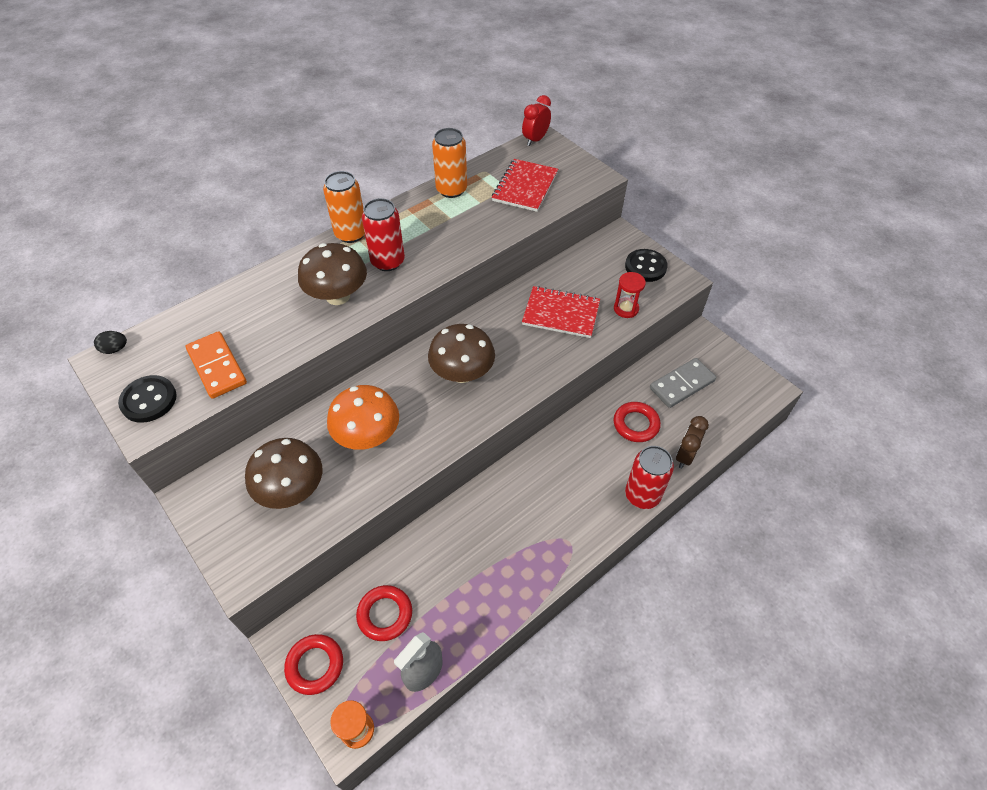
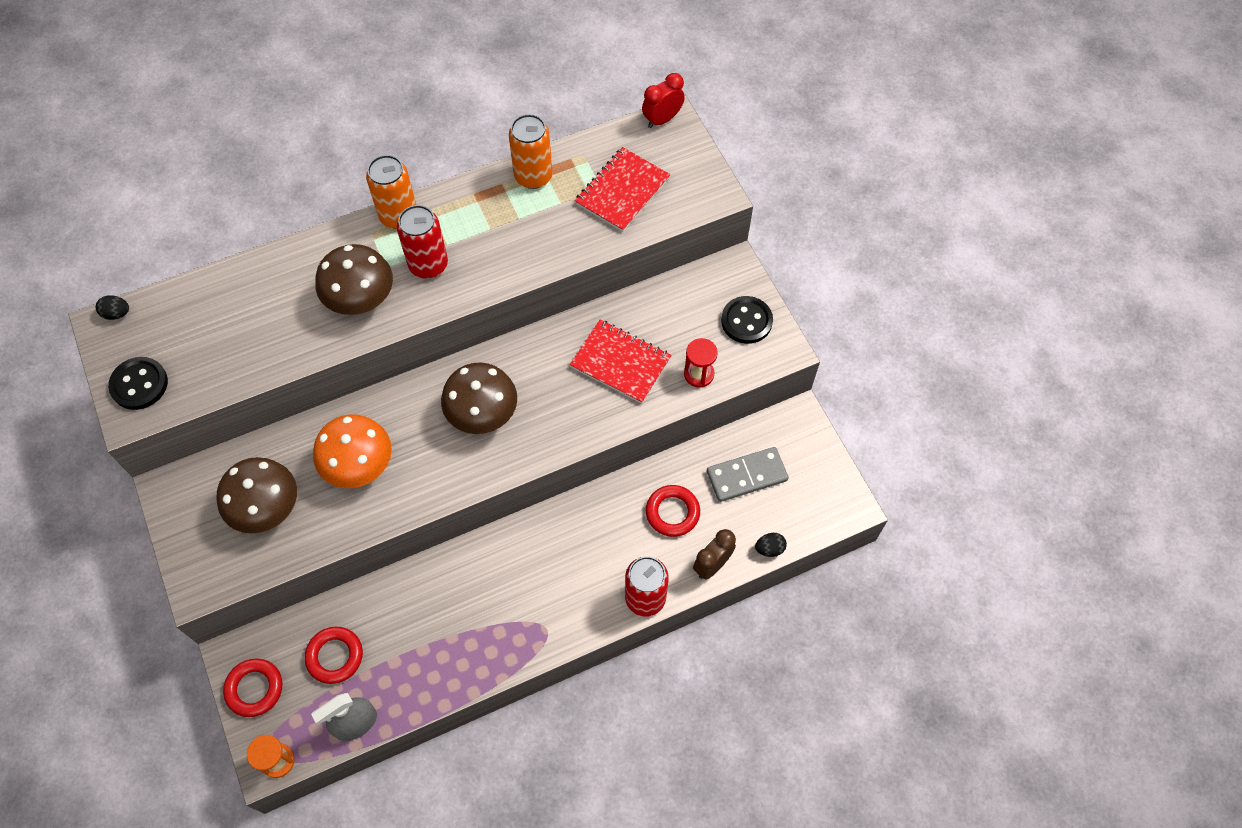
camera: 15 degrees right, 10 degrees up
orange domino [186,331,247,399] -> none
none -> black egg [755,533,787,557]

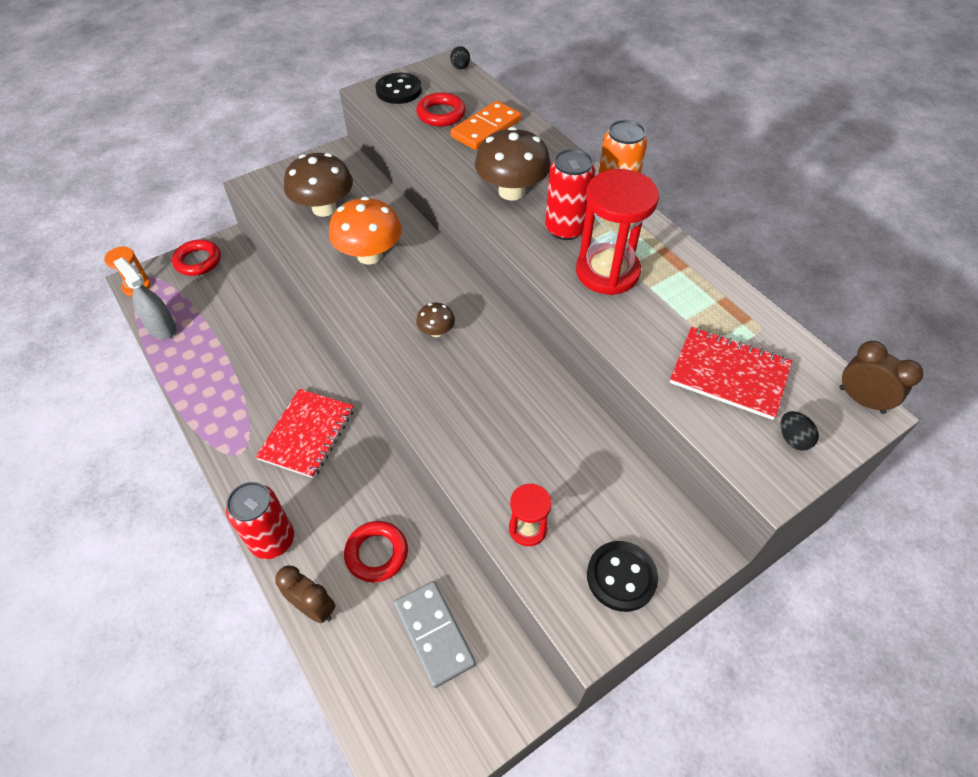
camera: 80 degrees right, 10 degrees down
red ring [305,627,363,684] -> red ring moved to [416,92,466,127]
brown mushroom [441,362,517,434] -> brown mushroom [416,303,455,337], size x0.50
orange can [509,114,553,189] -> none
red notebook [570,320,672,404] -> red notebook moved to [256,389,354,478]
red clock [642,73,685,128] -> brown clock [839,341,923,414]
black egg [755,533,787,557] -> black egg moved to [781,411,819,451]
none -> orange domino [450,101,521,150]
none -> red hourglass [576,169,659,295]

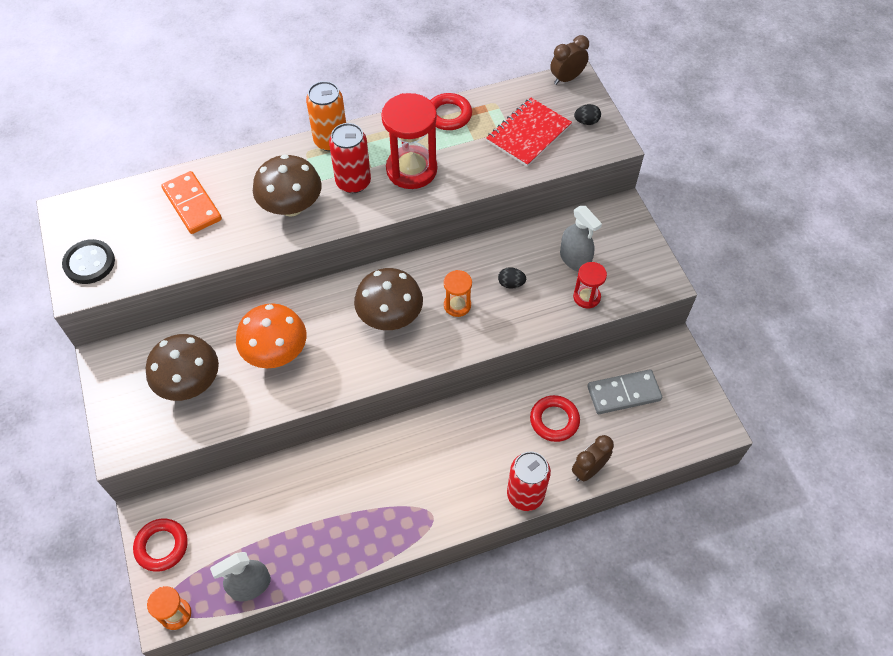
camera: 75 degrees left, 5 degrees up
red notebook [256,389,354,478] -> none
red ring [416,92,466,127] -> red ring moved to [430,93,472,130]
brown mushroom [416,303,455,337] -> brown mushroom [354,268,423,330], size x2.01
black egg [450,46,470,69] -> black egg moved to [498,267,526,289]
black button [587,541,658,612] -> none
none -> orange hourglass [444,270,472,317]
none -> grey spray bottle [560,206,602,272]

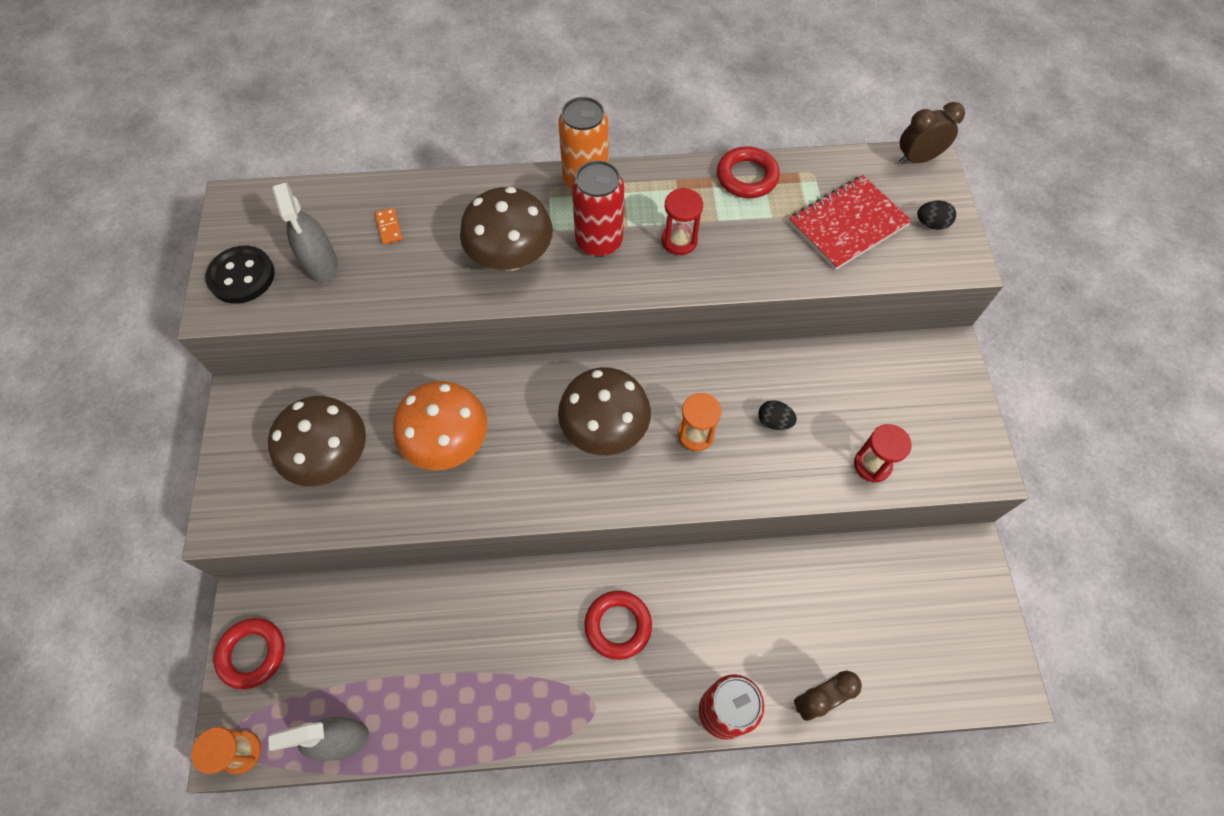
camera: 15 degrees right, 5 degrees up
orange domino [161,171,222,234] -> orange domino [375,208,402,245], size x0.45
red hourglass [381,93,437,189] -> red hourglass [661,188,703,255], size x0.53
red ring [530,395,580,442] -> red ring moved to [584,591,652,660]
grey spray bottle [560,206,602,272] -> grey spray bottle moved to [272,182,338,283]
grey domino [587,369,662,414] -> none

